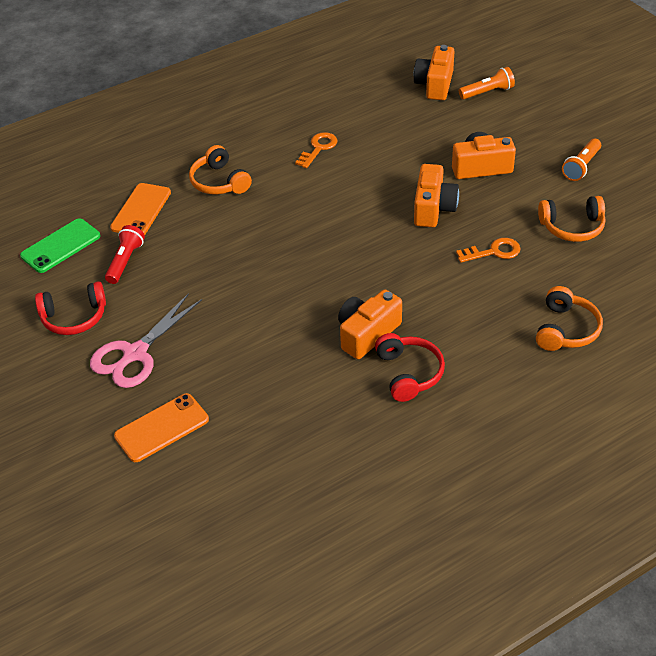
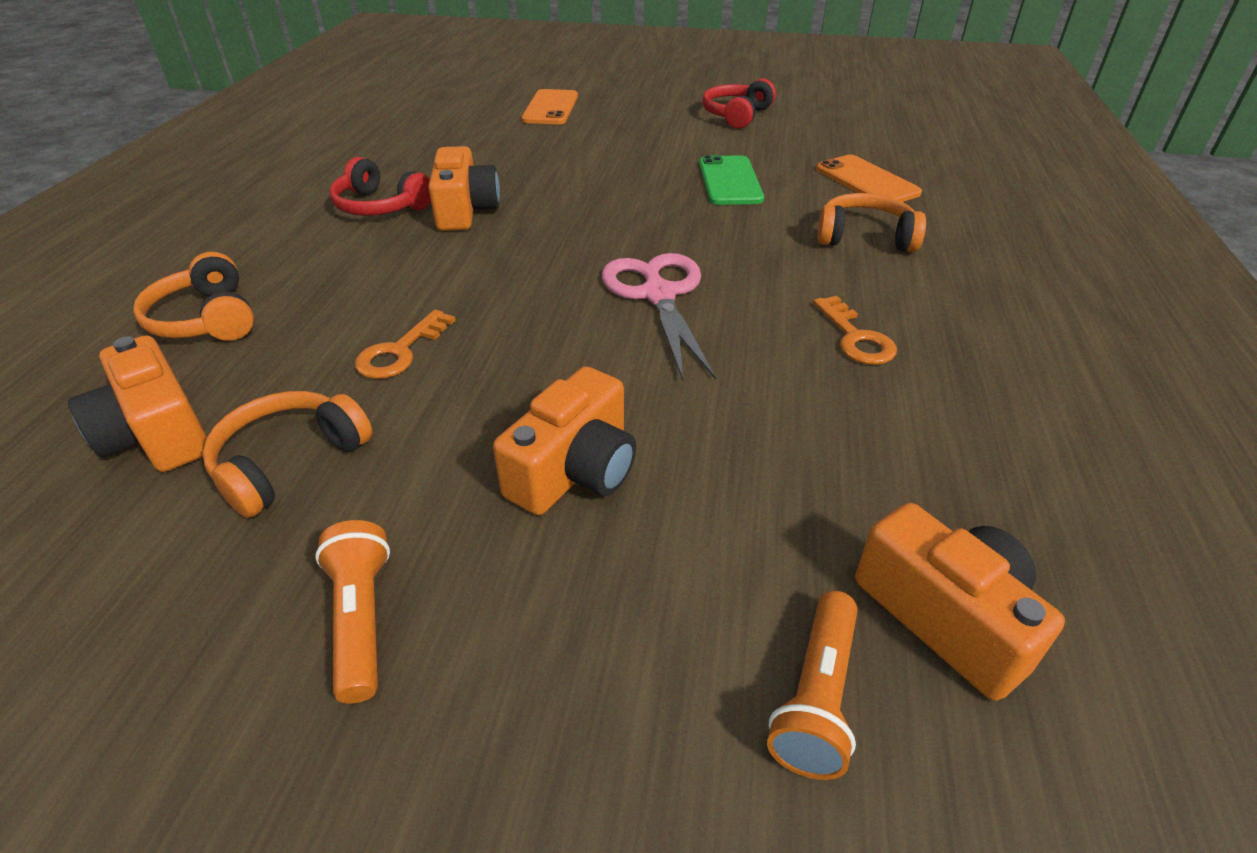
camera: 130 degrees right, 5 degrees down
green phone [20,218,101,273] -> green phone moved to [699,155,764,205]
pink scissors [90,293,202,388] -> pink scissors moved to [602,253,716,380]
red flashlight [105,225,145,284] -> none
orange camera [414,164,459,227] -> orange camera moved to [68,335,207,472]

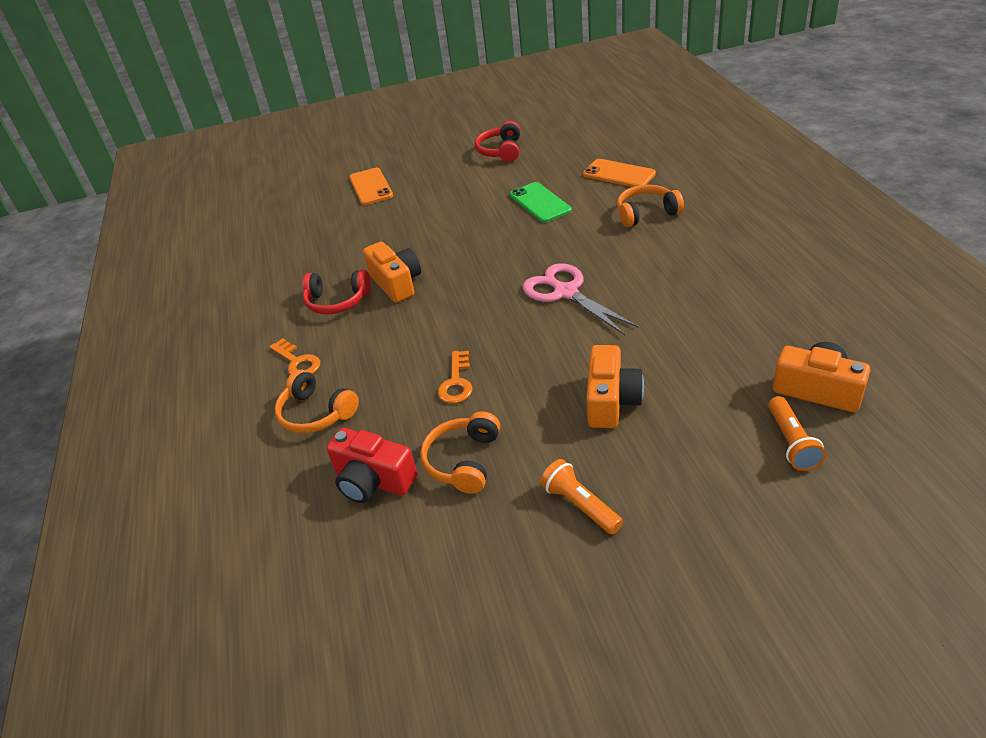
camera: 20 degrees left, 0 degrees up
orange camera [68,335,207,472] -> red camera [326,428,417,503]
orange key [813,296,897,365] -> orange key moved to [270,339,320,375]

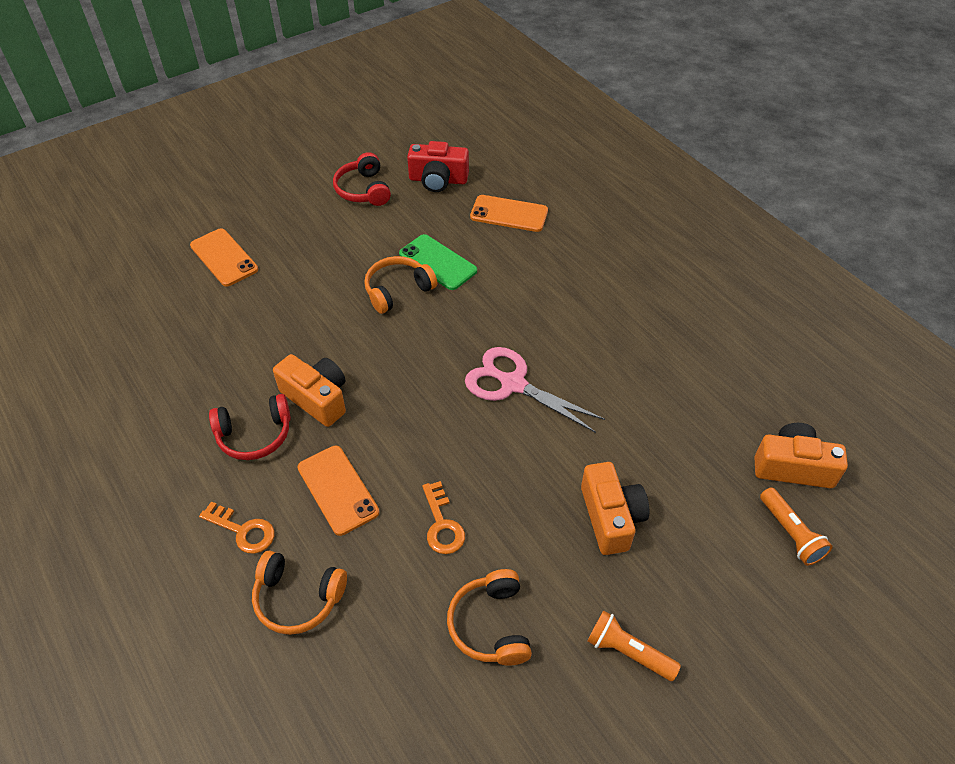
camera: 25 degrees left, 10 degrees up
red camera [326,428,417,503] -> red camera moved to [407,141,469,192]
orange headphones [617,185,684,227] -> orange headphones moved to [364,256,437,314]
none -> orange phone [297,446,379,536]

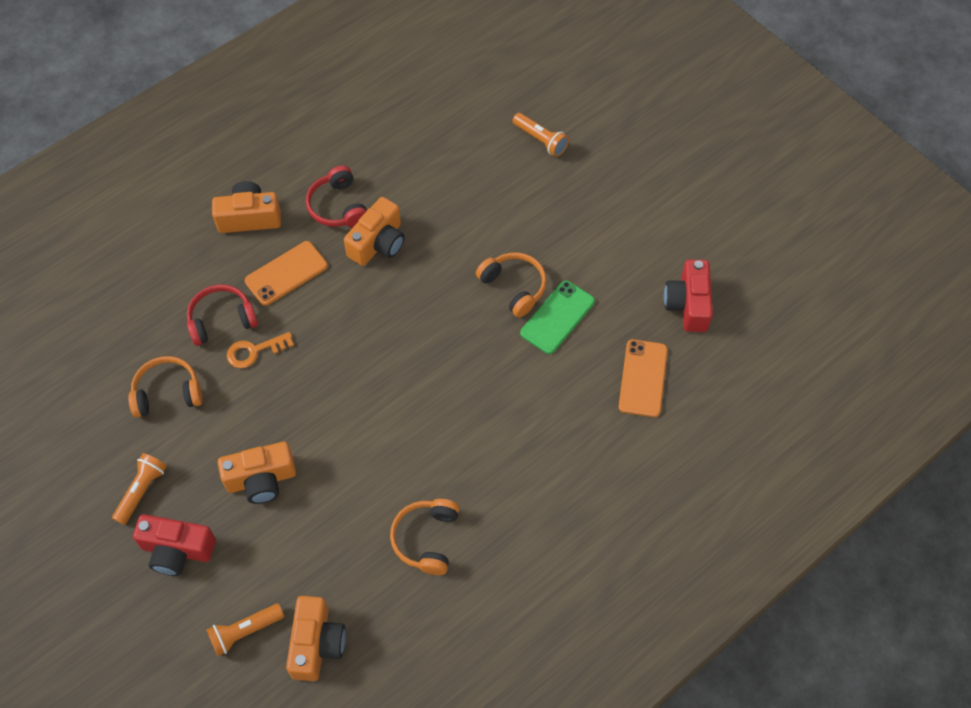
camera: 85 degrees right, 10 degrees up
orange phone [190,228,258,286] -> orange flashlight [513,113,569,157]
orange key [199,502,275,554] -> orange camera [212,181,281,233]
orange headphones [252,550,347,635] -> orange headphones moved to [390,499,460,575]
red headphones [333,152,391,206] -> red headphones moved to [187,285,258,346]
pink scissors [465,347,605,433] -> none
none -> red camera [133,514,216,576]

